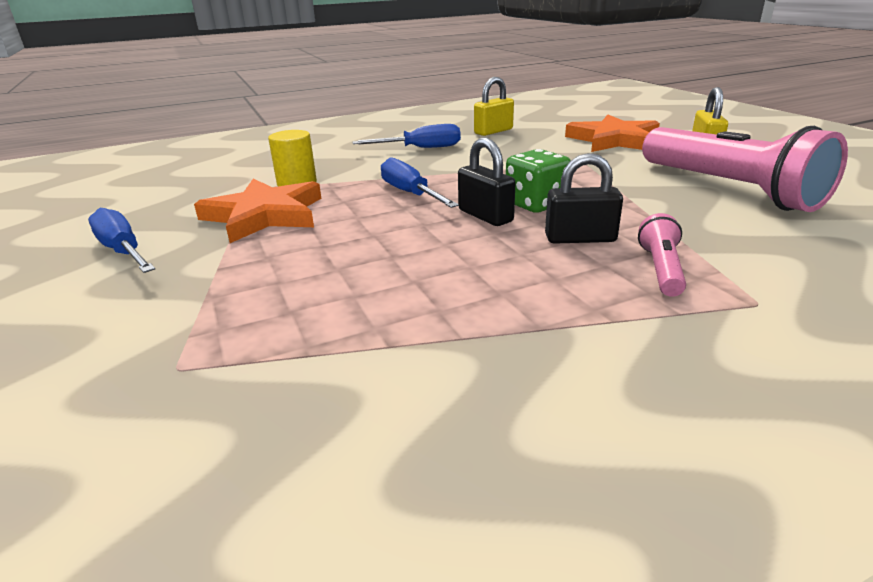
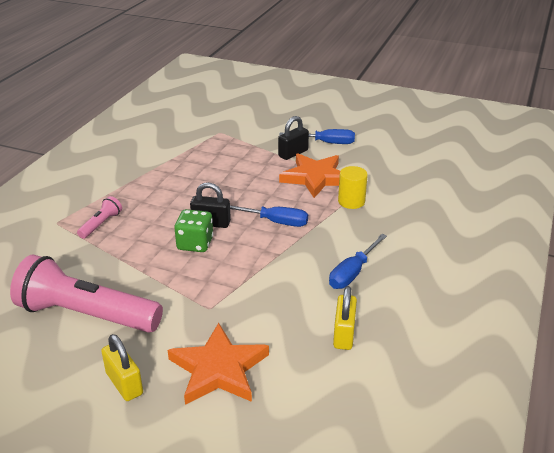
camera: 135 degrees right, 5 degrees up
black padlock [545,153,623,244] -> black padlock moved to [278,116,309,160]
pink flashlight [638,213,686,297] -> pink flashlight turned 120 degrees counterclockwise [77,196,122,239]

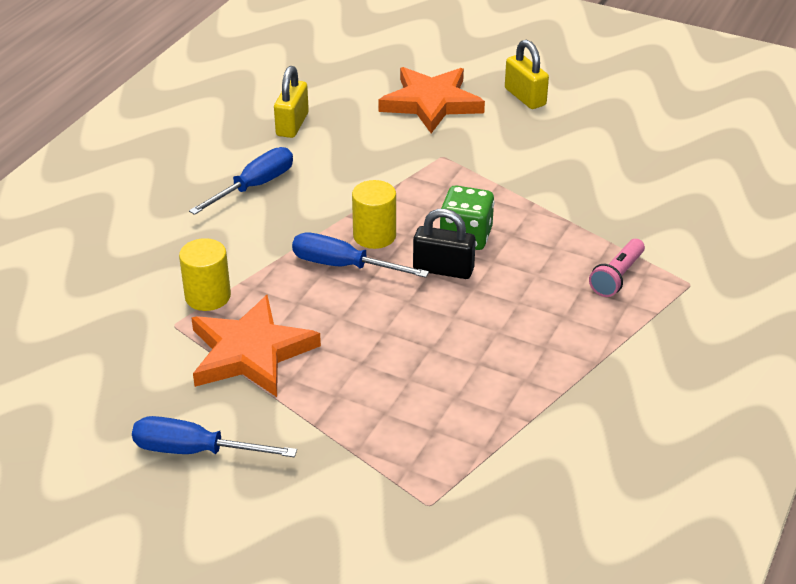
camera: 175 degrees left, 5 degrees up
pink flashlight [10,255,163,333] -> none
black padlock [278,116,309,160] -> none
none -> yellow cylinder [352,180,396,249]

